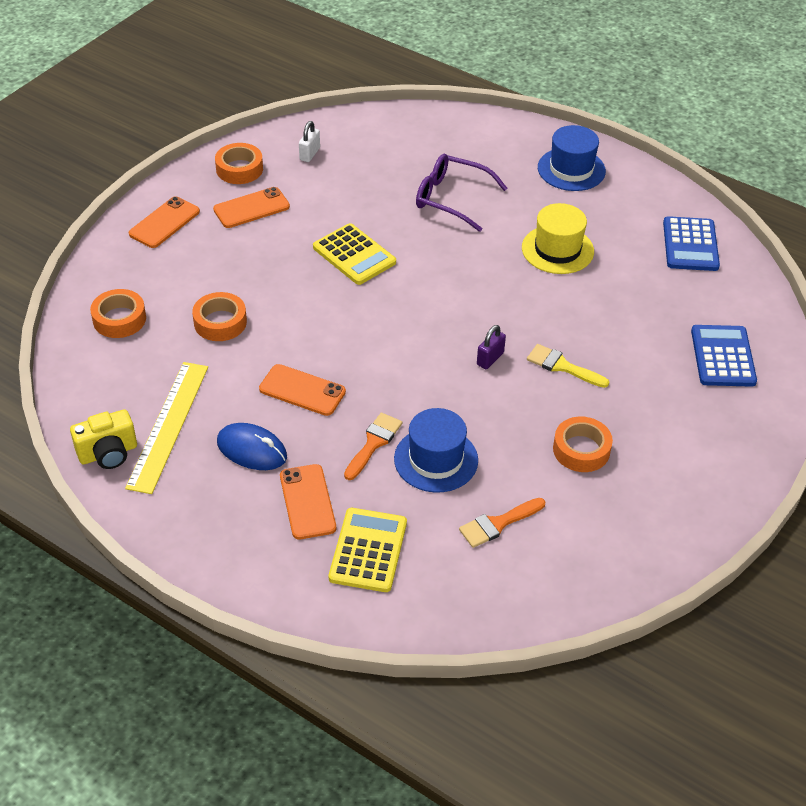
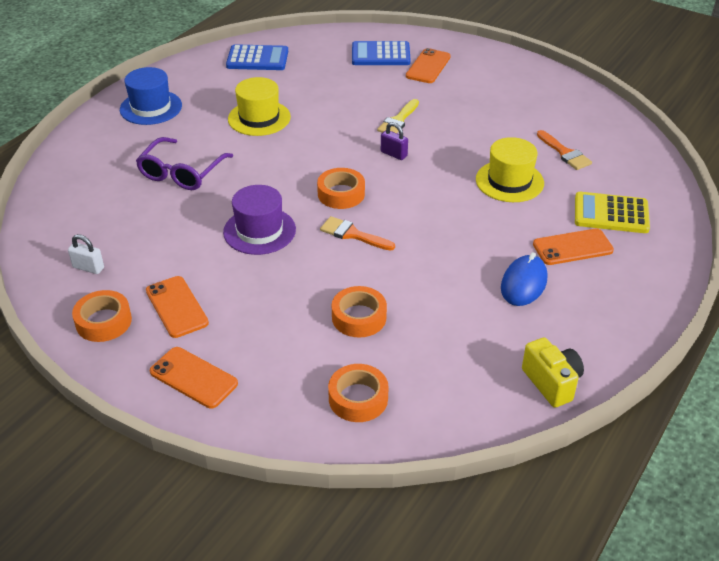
camera: 90 degrees left, 5 degrees down
yellow ruler [125,362,208,494] -> none
orange phone [259,364,346,416] -> orange phone moved to [406,48,451,83]
yellow calculator [313,223,396,285] -> purple hat [223,185,296,255]
orange brush [344,413,402,480] -> orange brush moved to [320,216,395,251]
blue hat [394,408,478,493] -> yellow hat [476,137,544,202]
orange tape [553,417,613,472] -> orange tape moved to [317,168,365,209]

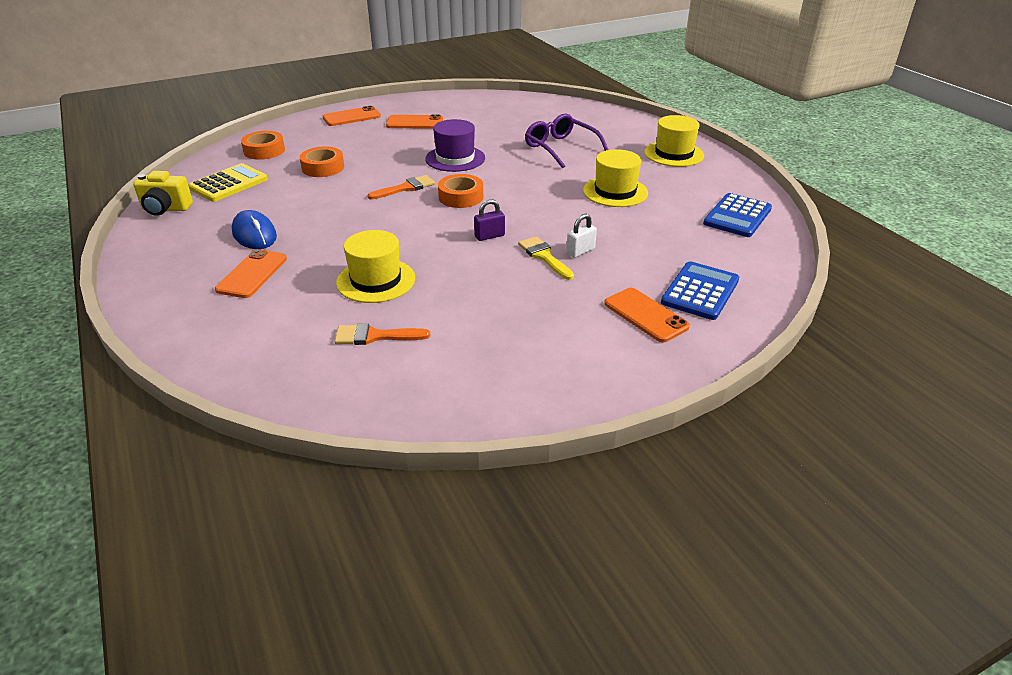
camera: 120 degrees right, 5 degrees down
white padlock [68,234,104,274] -> white padlock moved to [566,214,597,258]
orange tape [72,290,132,342] -> none
blue hat [120,67,182,125] -> yellow hat [644,115,704,167]
yellow calculator [575,192,650,233] -> yellow calculator moved to [188,163,268,202]

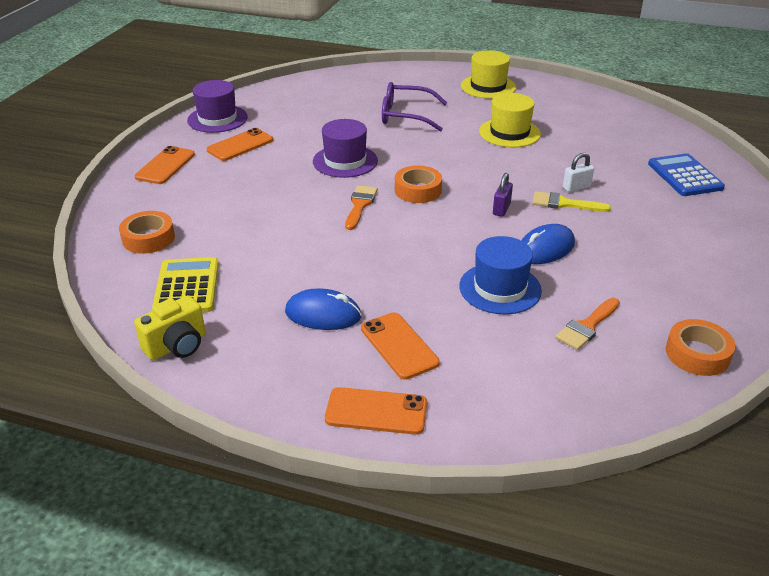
camera: 45 degrees left, 0 degrees up
orange tape [300,147,344,177] -> orange tape moved to [666,319,735,376]
yellow hat [336,230,415,303] -> blue hat [459,236,542,314]
white padlock [566,214,597,258] -> white padlock turned 60 degrees clockwise [563,153,594,192]
orange phone [604,288,690,342] -> orange phone moved to [325,387,427,435]
blue calculator [703,193,772,237] -> none
none -> purple hat [187,80,248,133]
none -> blue mouse [521,224,575,264]

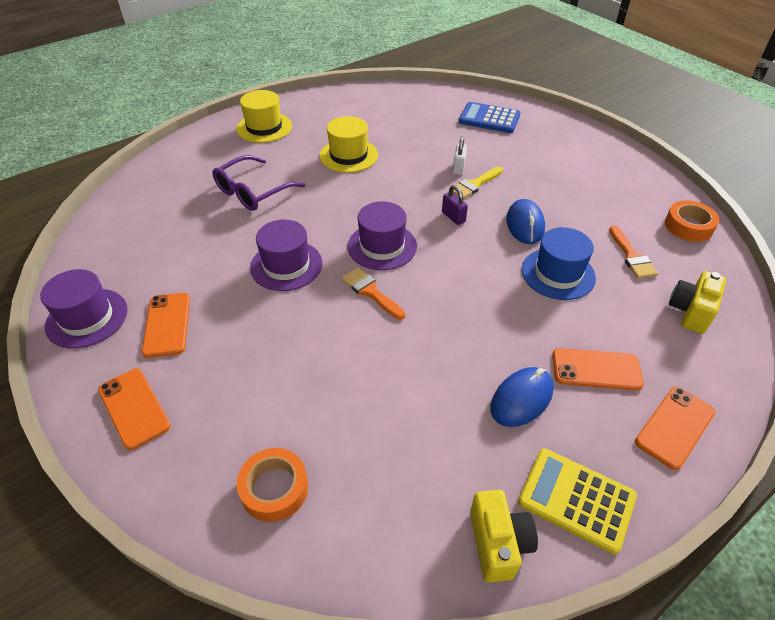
camera: 55 degrees left, 10 degrees up
yellow calculator [152,257,219,312] -> yellow calculator moved to [518,448,637,554]
orange tape [395,165,442,203] -> purple hat [347,201,417,270]
none -> yellow camera [669,271,726,334]

